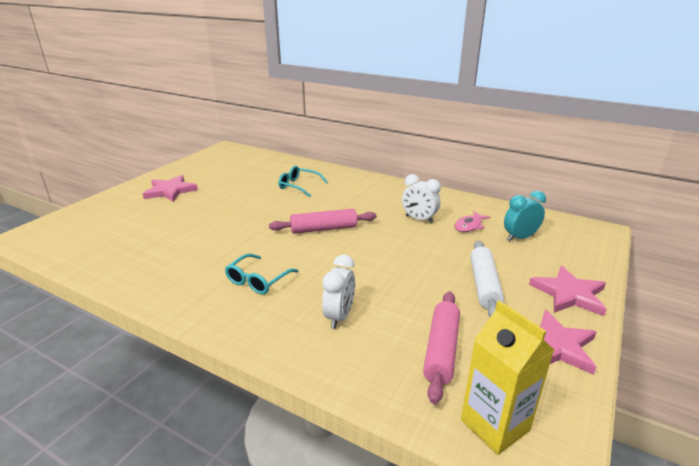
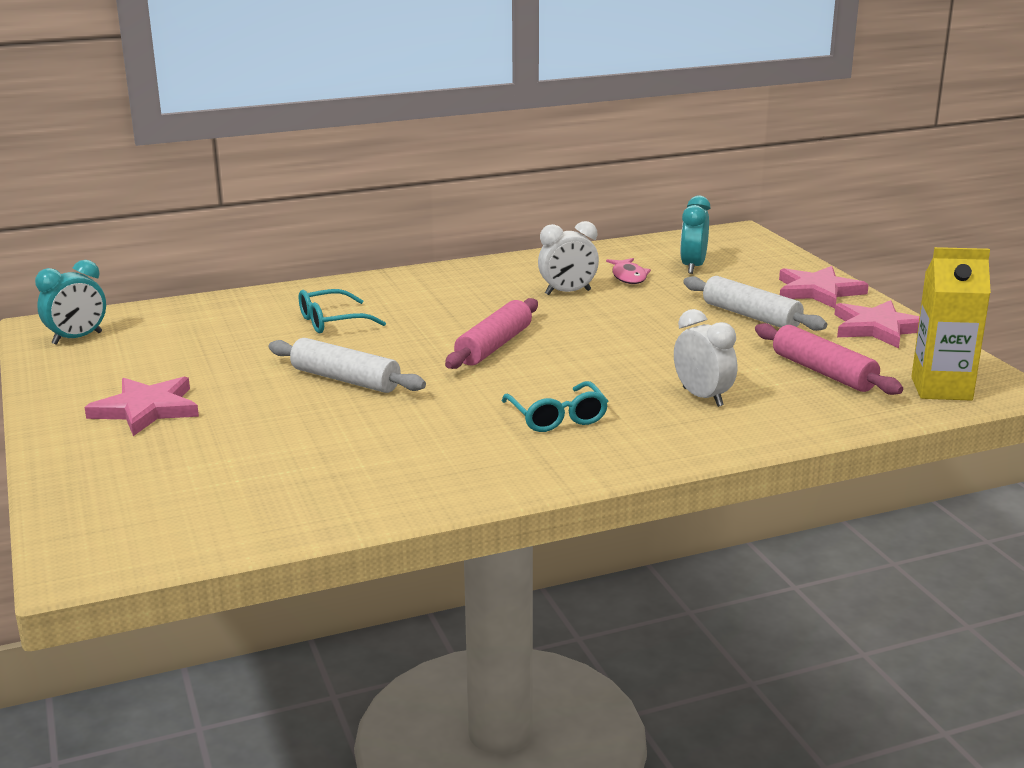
camera: 50 degrees left, 5 degrees down
none -> turquoise clock [35,260,106,345]
none -> white rolling pin [269,338,426,393]

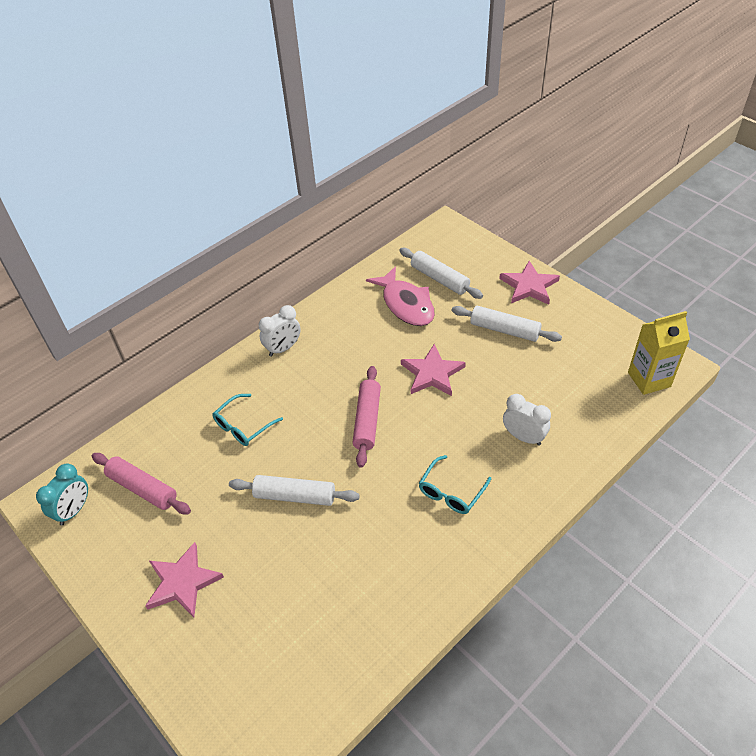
camera: 20 degrees left, 25 degrees up
turquoise glasses [502,381,608,432] -> turquoise glasses turned 75 degrees clockwise [418,455,491,514]
white clock [538,221,599,295] -> white clock moved to [259,305,301,357]
pink fish [606,258,651,284] -> pink fish [366,266,435,326], size x1.83
turquoise clock [680,196,710,274] -> white rolling pin [399,248,483,299]
pink rolling pin [755,323,903,395] -> pink rolling pin moved to [92,453,191,514]
pink star [834,300,920,348] -> pink star moved to [401,344,466,396]

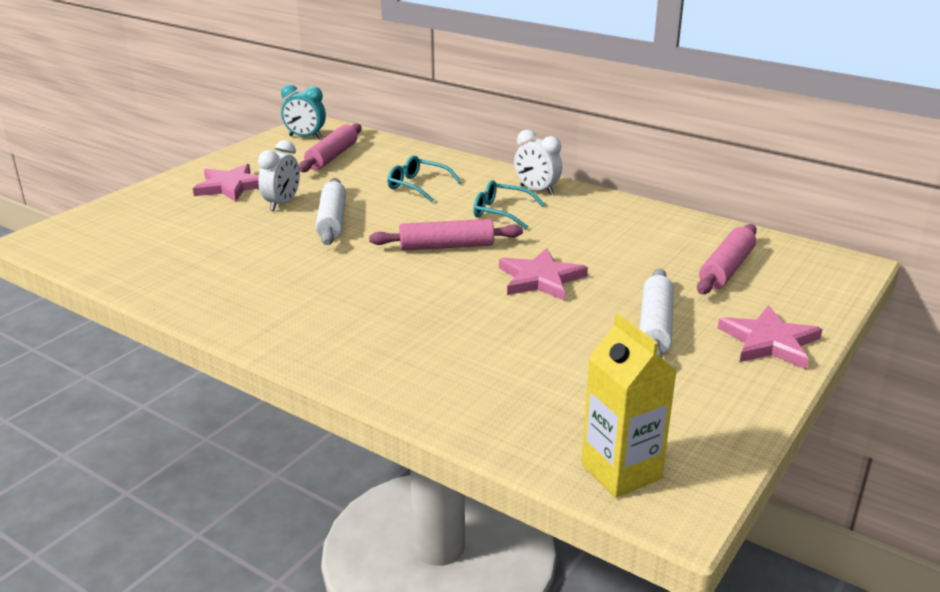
camera: 75 degrees right, 20 degrees down
pink fish [366,266,435,326] -> none
white rolling pin [399,248,483,299] -> pink rolling pin [697,224,757,294]
turquoise glasses [418,455,491,514] -> turquoise glasses moved to [473,180,545,229]
white clock [503,394,551,446] -> white clock moved to [258,140,300,211]

